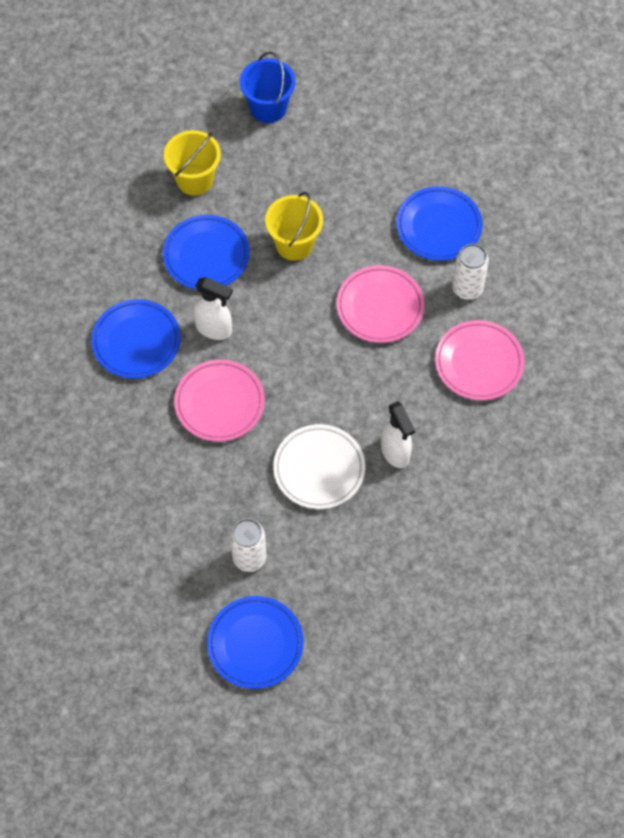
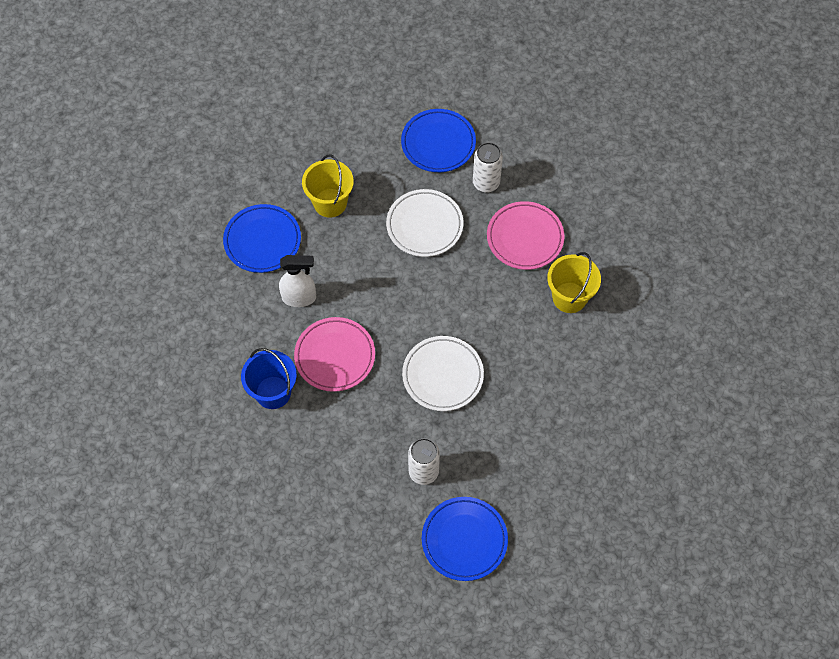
camera: 25 degrees left, 0 degrees up
blue plate [91,299,181,379] -> none
yellow bucket [164,130,221,196] -> yellow bucket moved to [547,252,601,313]
blue bucket [240,52,296,123] -> blue bucket moved to [241,348,297,409]
pink plate [336,265,425,343] -> white plate [386,189,463,257]
white spray bottle [381,401,415,468] -> none

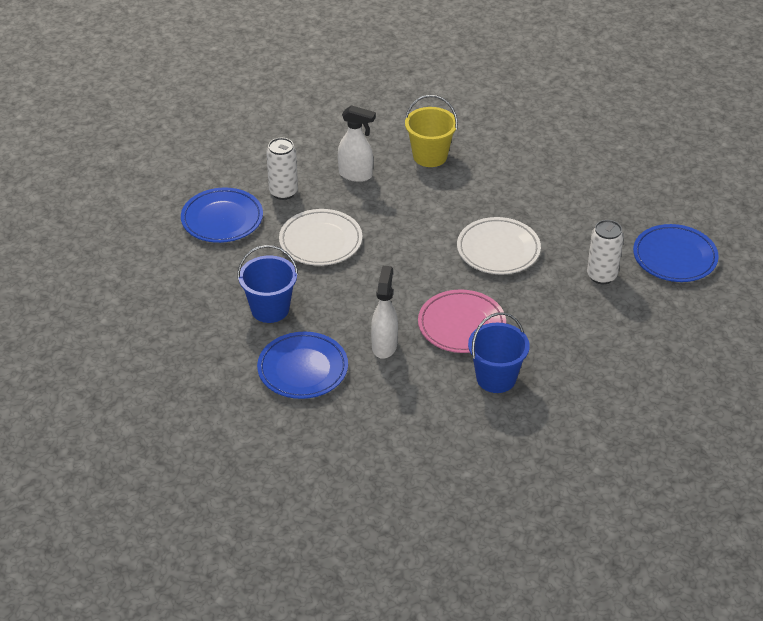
camera: 80 degrees left, 20 degrees down
yellow bucket [302,155,354,218] -> blue bucket [237,245,298,323]
pink plate [487,201,565,270] -> white spray bottle [338,105,376,182]

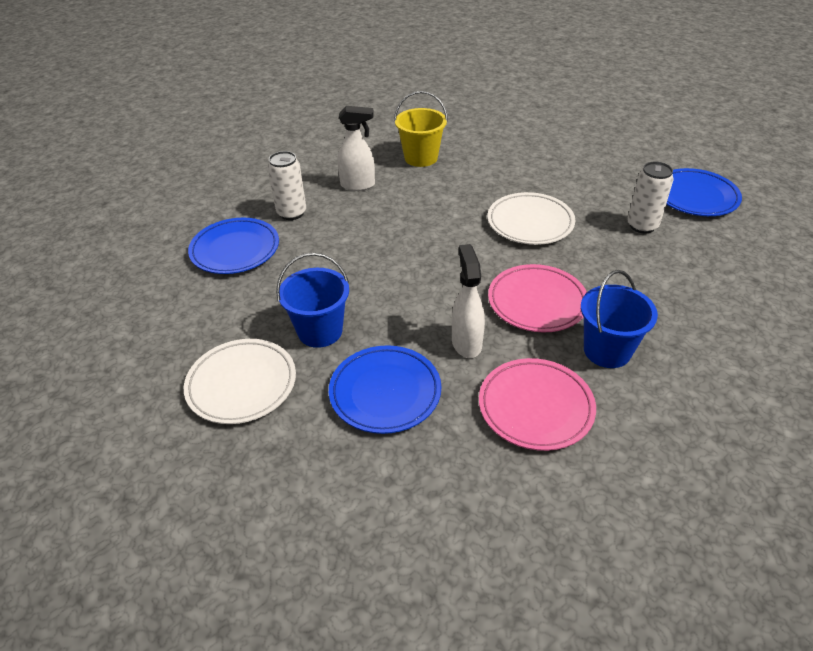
camera: 15 degrees left, 0 degrees up
white plate [279,209,362,266] -> white plate moved to [184,339,296,424]
none -> pink plate [479,358,596,451]

